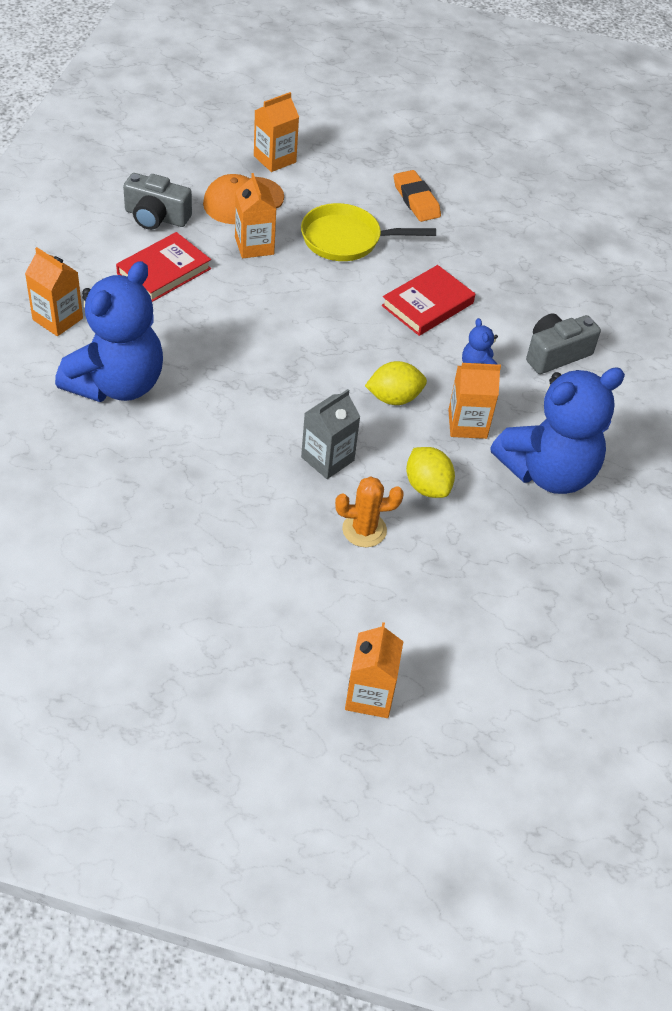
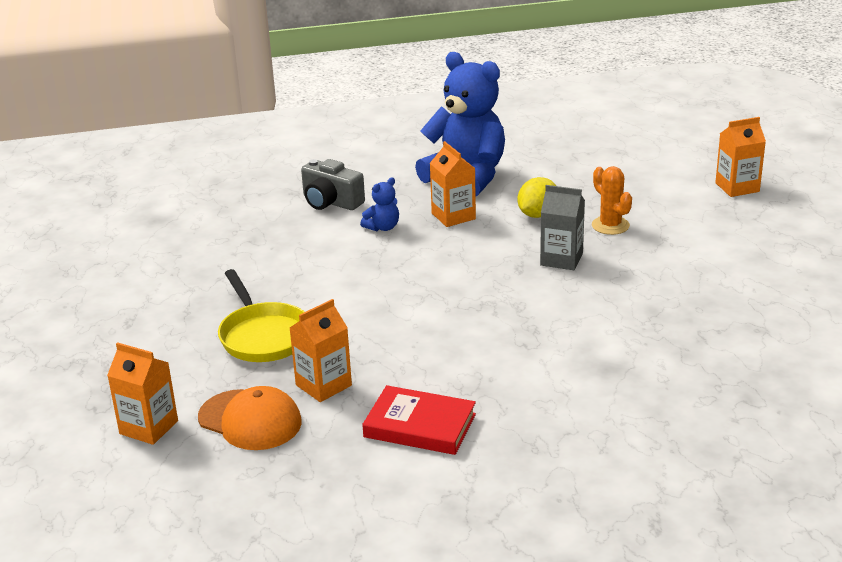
camera: 110 degrees left, 20 degrees down
orange carton [25,247,83,336] -> none
blue teddy bear [55,261,163,402] -> none
grey camera [123,173,192,230] -> none
yellow lemon [365,361,427,405] -> none
red book [382,265,475,336] -> none
orange eraser [394,170,441,222] -> none

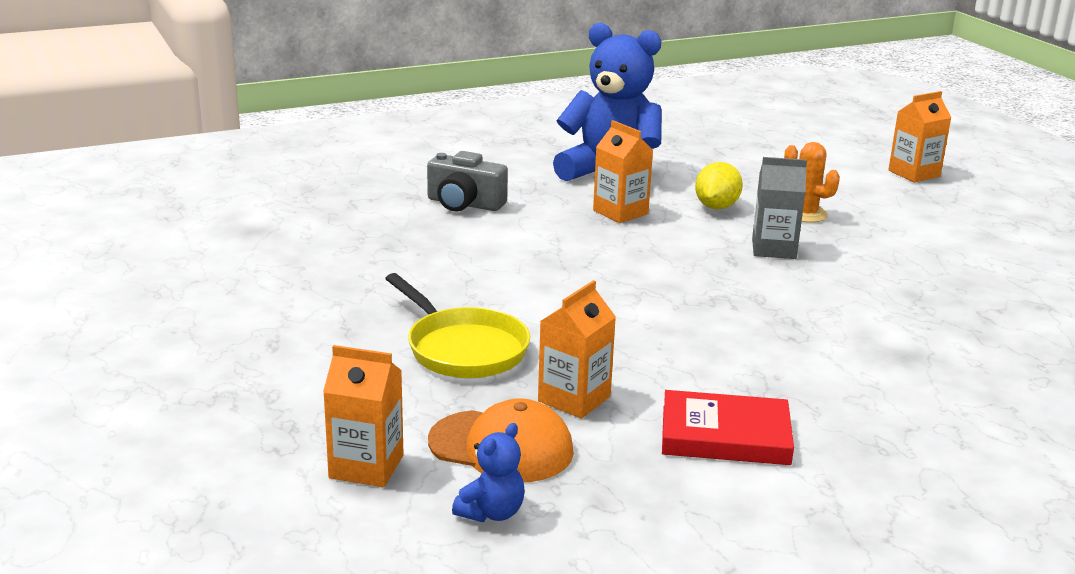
camera: 15 degrees left, 5 degrees down
blue teddy bear [360,177,399,231] -> blue teddy bear moved to [452,423,525,522]

